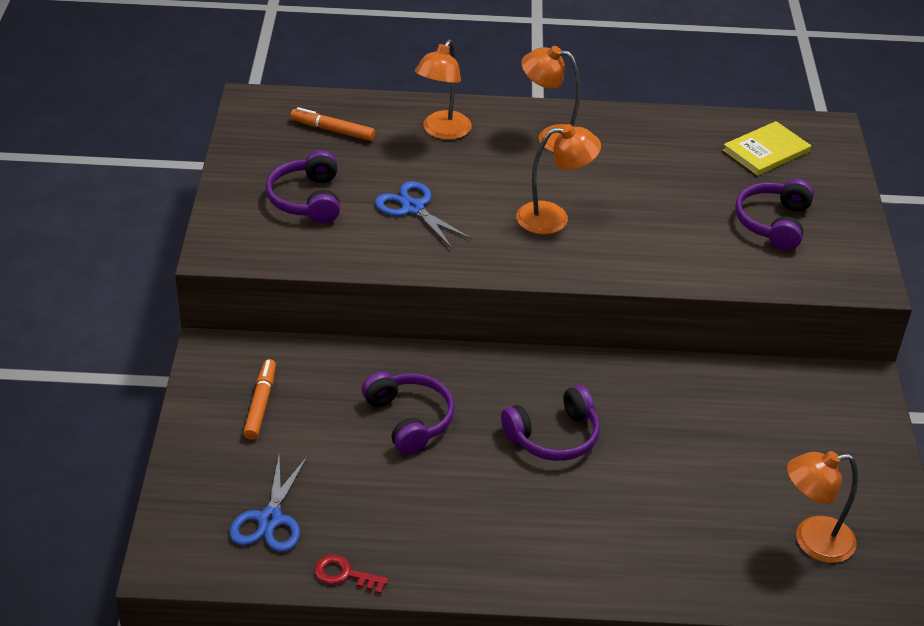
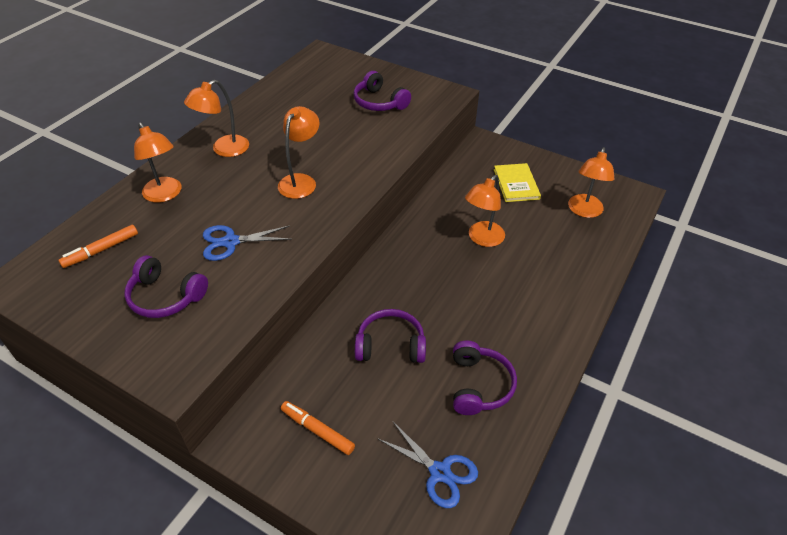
camera: 60 degrees left, 5 degrees up
red key [314,554,388,594] -> none
purple headphones [501,385,600,461] -> purple headphones moved to [453,341,517,415]
yellow book [723,121,811,176] -> yellow book moved to [494,163,541,202]
none -> orange lamp [465,175,505,247]

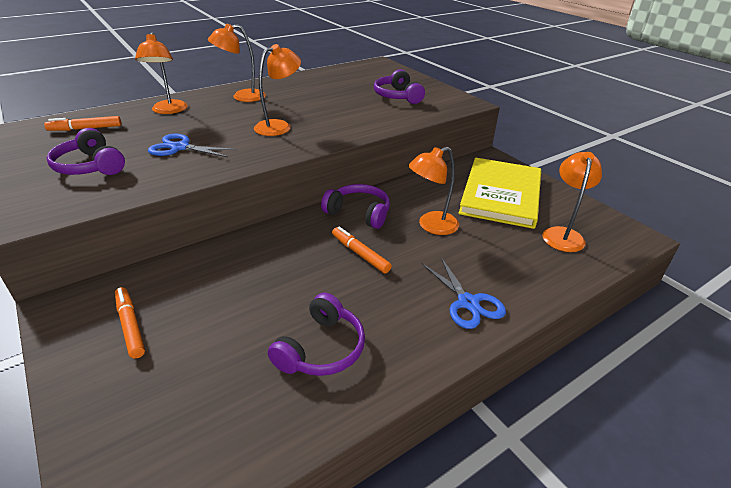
camera: 25 degrees right, 10 degrees down
purple headphones [355,309,426,363] -> purple headphones moved to [321,184,390,229]
blue scissors [377,421,478,508] -> blue scissors moved to [422,257,506,329]
yellow book [494,163,541,202] -> yellow book [459,158,541,229], size x1.86
orange lamp [568,147,614,218] -> orange lamp turned 150 degrees clockwise [542,152,602,252]
none -> orange marker [332,227,392,273]

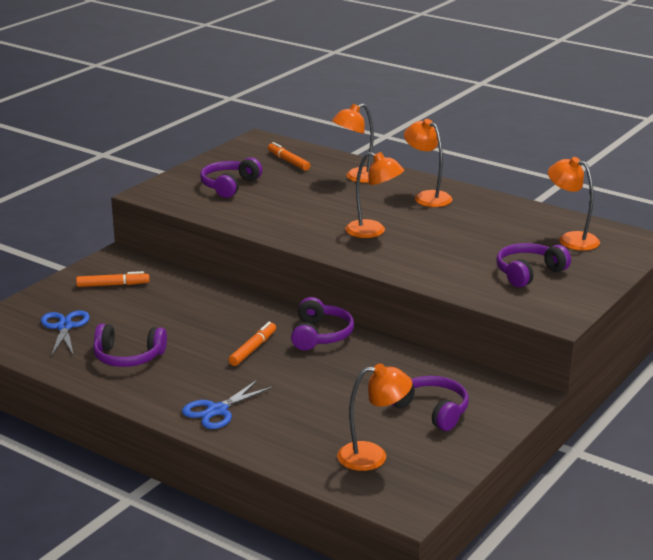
camera: 70 degrees right, 10 degrees down
orange marker [115,287,145,359] -> orange marker turned 45 degrees clockwise [76,271,150,287]
blue scissors [148,134,237,157] -> blue scissors moved to [41,310,90,356]
orange lamp [408,147,459,235] -> orange lamp moved to [548,157,600,251]
yellow book [459,158,541,229] -> purple headphones [391,376,469,431]

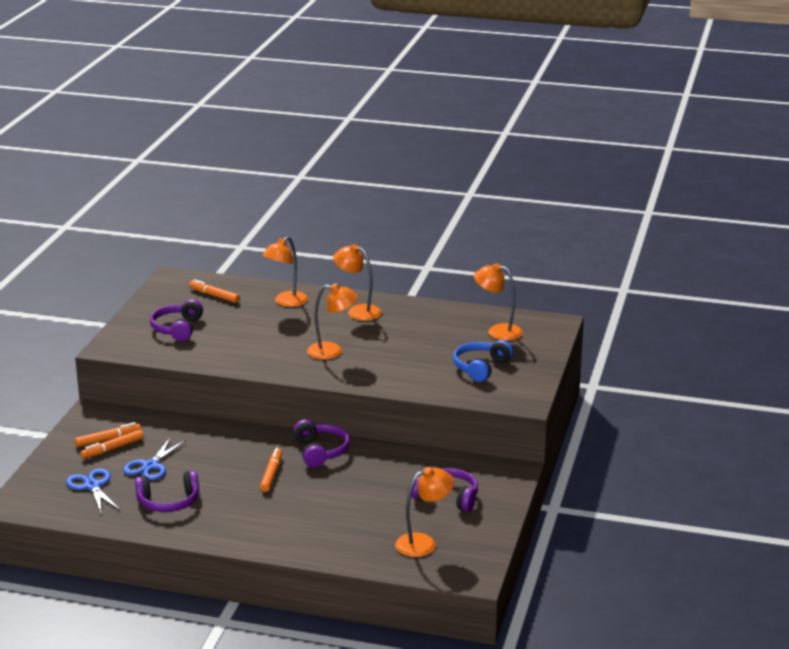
camera: 20 degrees left, 0 degrees up
blue scissors [182,379,274,429] -> blue scissors moved to [123,437,186,480]
purple headphones [496,243,571,287] -> blue headphones [453,340,513,382]
none -> orange marker [81,430,144,459]

